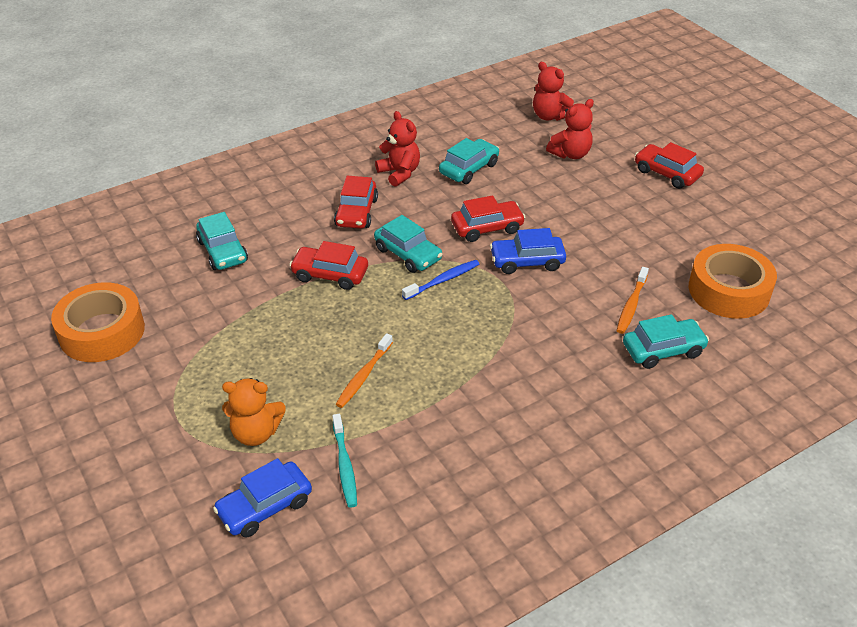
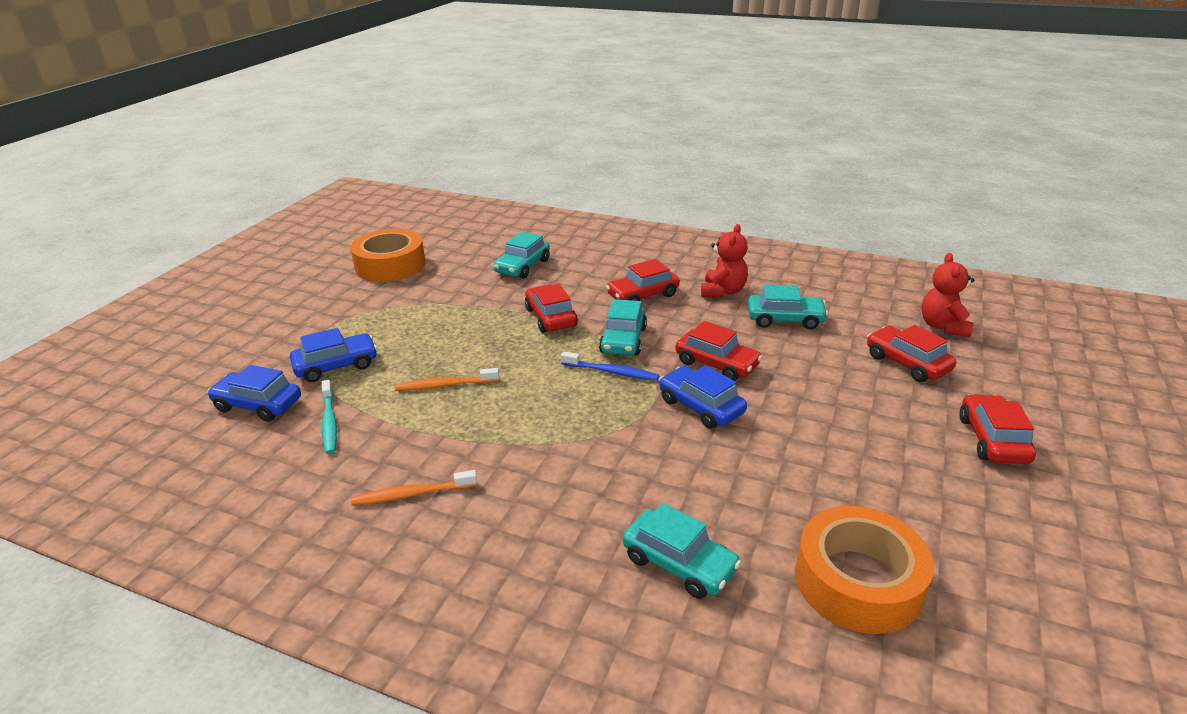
camera: 55 degrees right, 10 degrees down
orange teddy bear [222,378,286,446] -> blue car [290,328,377,382]
turquoise toothbrush [332,414,357,508] -> turquoise toothbrush turned 60 degrees counterclockwise [322,380,337,454]
red teddy bear [546,99,594,159] -> red car [867,325,956,382]
orange toothbrush [617,267,649,334] -> orange toothbrush moved to [351,470,477,506]

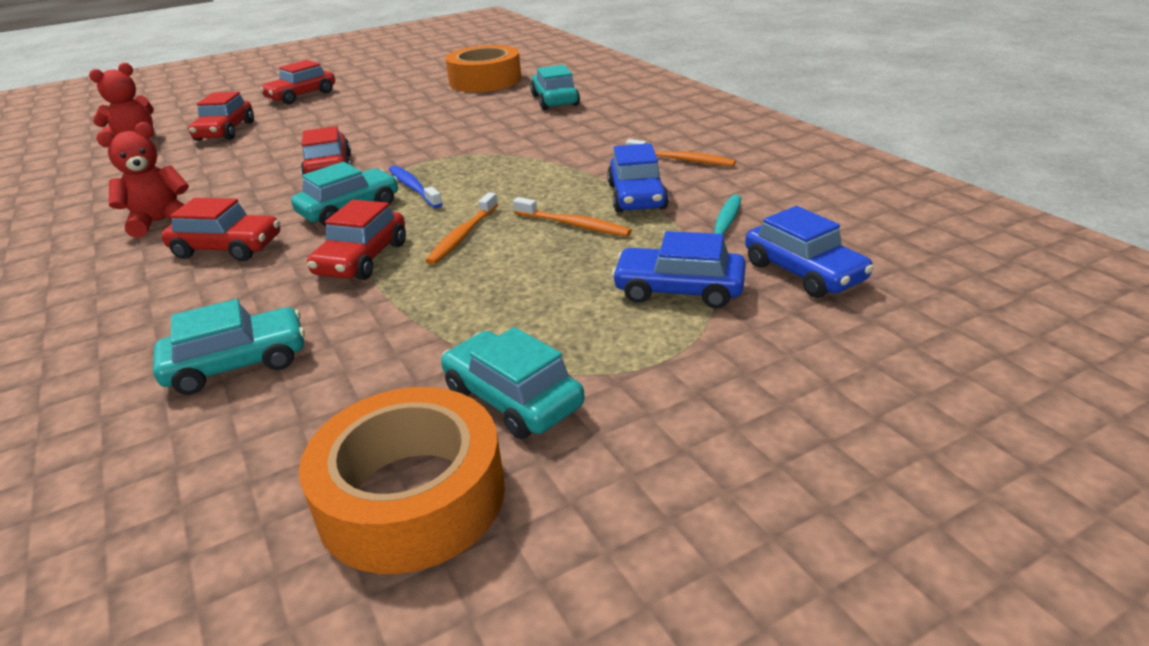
camera: 140 degrees left, 0 degrees up
blue car [659,365,747,429] -> blue car moved to [607,143,669,212]
turquoise car [748,284,828,330] -> turquoise car moved to [441,327,585,439]
none -> orange toothbrush [425,192,498,265]

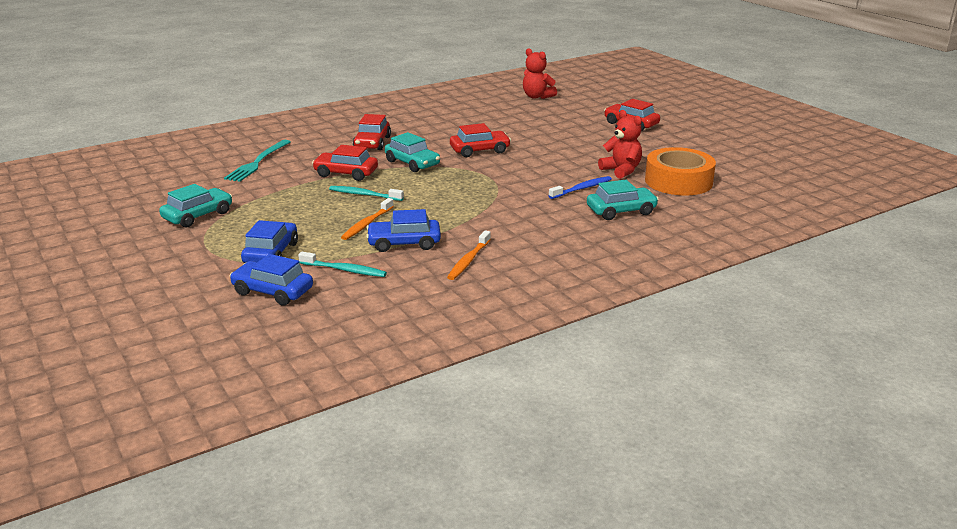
camera: 85 degrees right, 5 degrees down
red teddy bear [96,122,189,238] -> red teddy bear moved to [598,110,642,179]
turquoise car [153,299,305,395] -> turquoise fork [224,140,291,182]
red car [188,92,254,141] -> none
orange tape [299,387,505,574] -> none
blue toothbrush [389,165,442,208] -> blue toothbrush moved to [549,176,612,199]
orange toothbrush [425,192,498,265] -> turquoise toothbrush [329,186,404,201]
blue car [745,206,874,298] -> blue car turned 60 degrees clockwise [230,254,313,306]

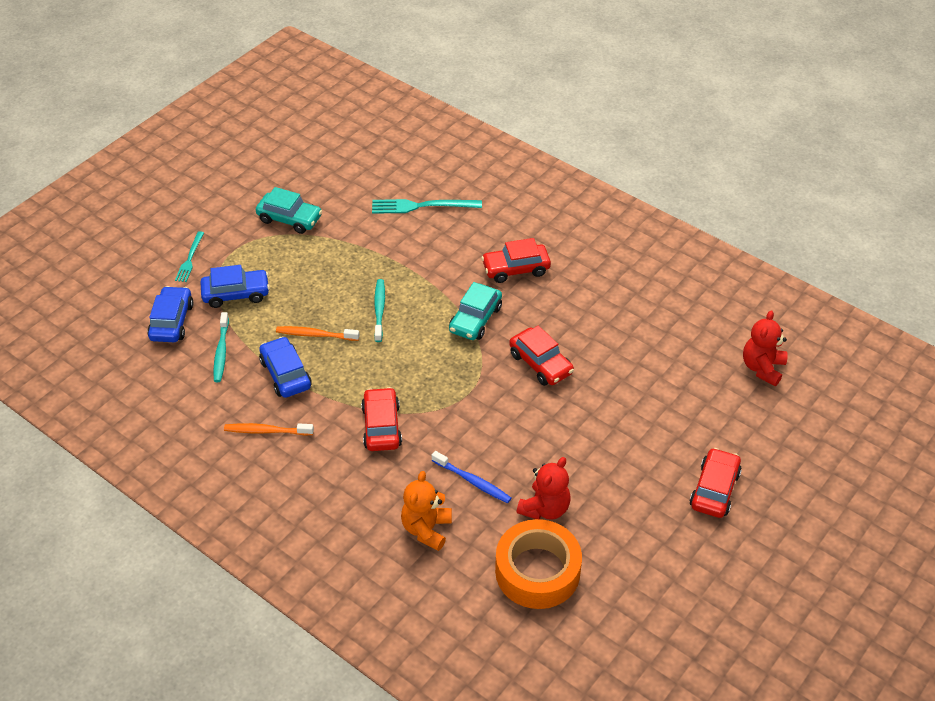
camera: 70 degrees right, 20 degrees up
red car [312,145,378,181] -> red car moved to [361,387,402,451]
turquoise car [587,180,659,220] -> orange teddy bear [401,471,452,551]
none -> turquoise fork [175,231,204,282]

